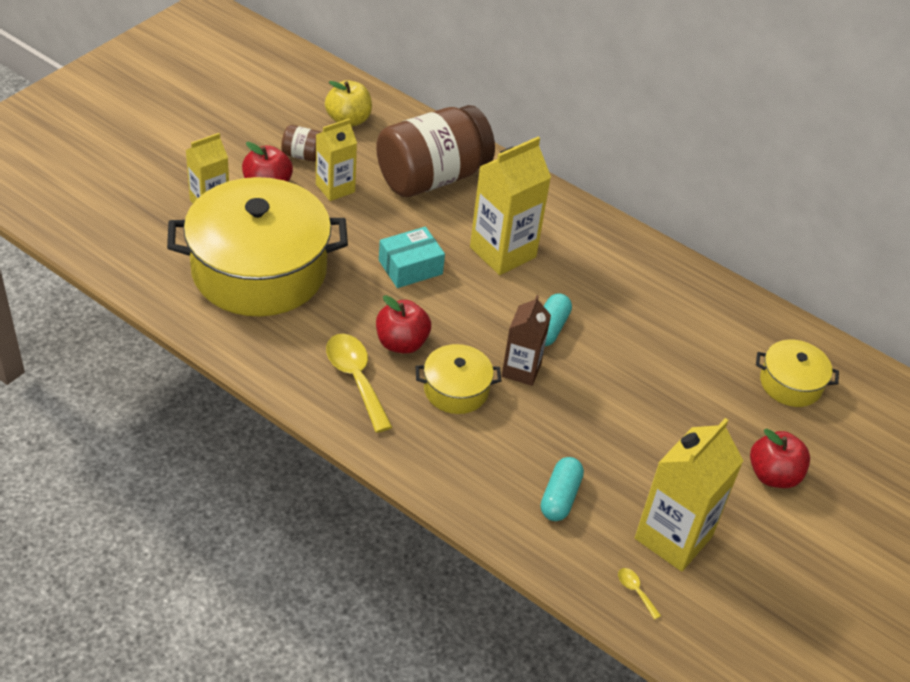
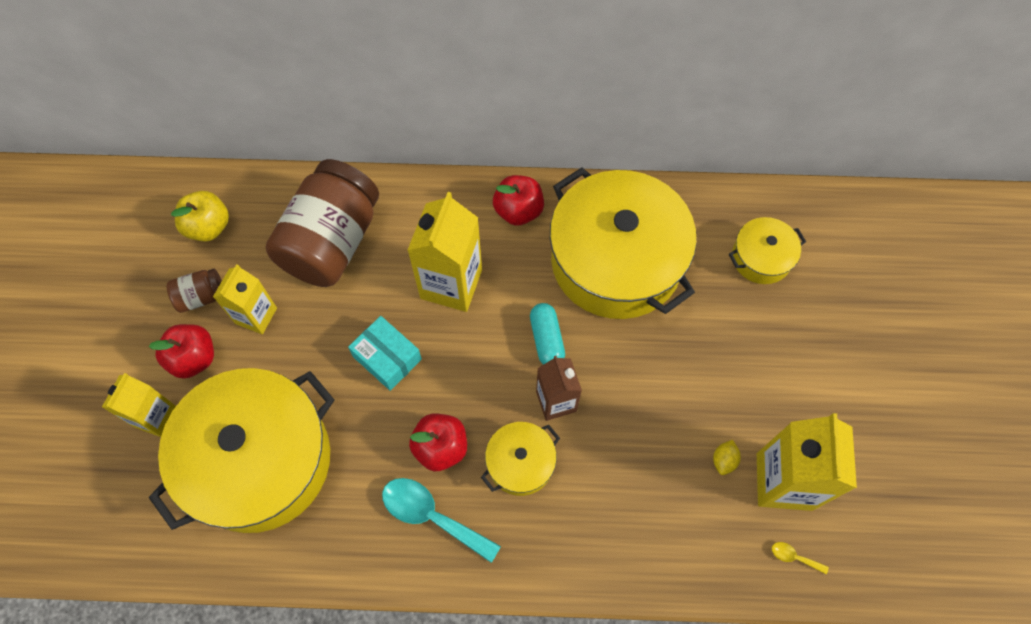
camera: 30 degrees left, 20 degrees up
yellow spoon [326,334,392,433] -> turquoise spoon [382,478,501,563]
turquoise box [379,227,445,288] -> turquoise box turned 75 degrees counterclockwise [348,316,422,391]
turquoise capsule [541,457,584,521] -> none
red apple [750,429,810,488] -> red apple moved to [493,175,544,226]
none -> yellow pot [550,167,697,319]
none -> yellow lemon [713,440,741,475]

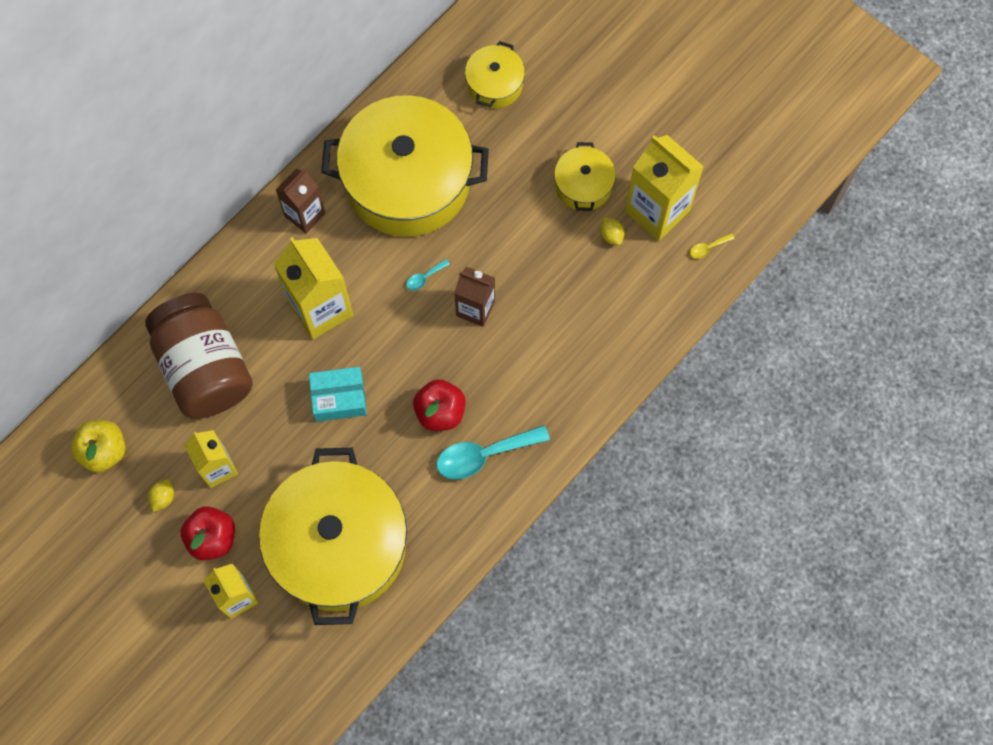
camera: 50 degrees left, 5 degrees up
brown jar [167,269,222,313] -> yellow lemon [148,479,174,512]
yellow pot [481,422,560,496] -> yellow pot moved to [554,142,616,211]
red apple [493,175,544,226] -> brown carton [276,169,325,233]
turquoise capsule [530,303,565,365] -> turquoise spoon [406,259,449,290]

